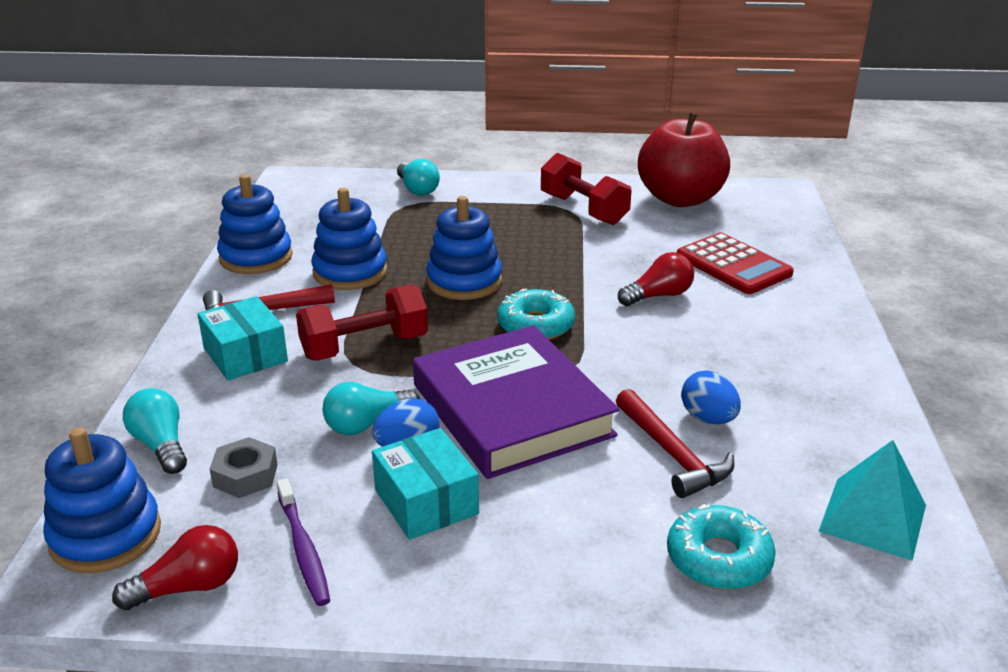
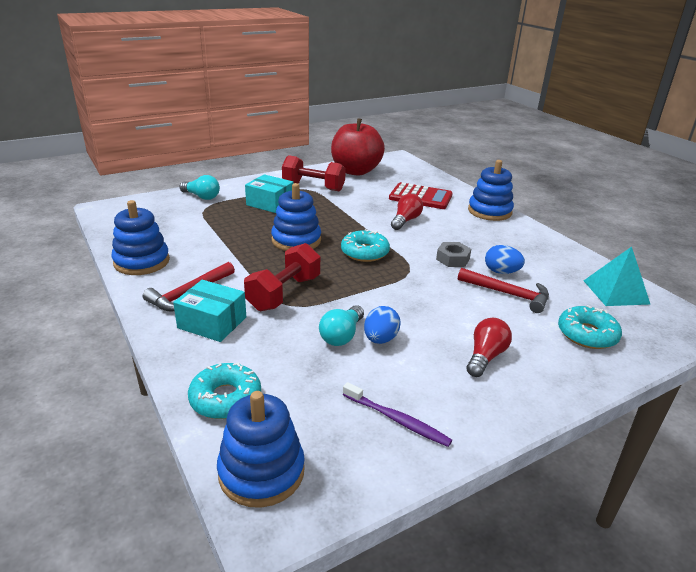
camera: 35 degrees left, 0 degrees up
red light bulb [112,525,238,611] -> red light bulb moved to [467,318,512,377]
turquoise light bulb [123,388,187,474] -> turquoise donut [188,362,261,419]
grey nut [210,437,278,498] -> grey nut moved to [436,242,471,267]
blue stacking toy [311,188,387,290] -> blue stacking toy moved to [468,160,514,221]
turquoise box [372,428,479,540] -> turquoise box moved to [245,174,294,213]
purple book [413,326,620,479] -> none

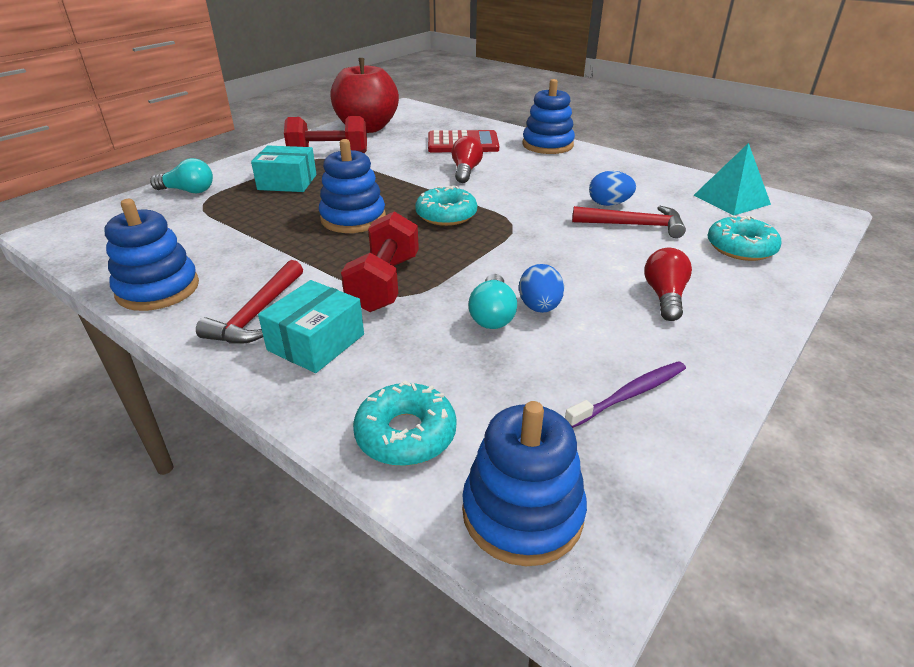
camera: 20 degrees left, 5 degrees up
turquoise box [173,280,246,342] -> turquoise box turned 60 degrees counterclockwise [258,280,364,373]
purple toothbrush [343,382,452,447] -> purple toothbrush turned 45 degrees counterclockwise [565,361,686,428]
grey nut [436,242,471,267] -> none

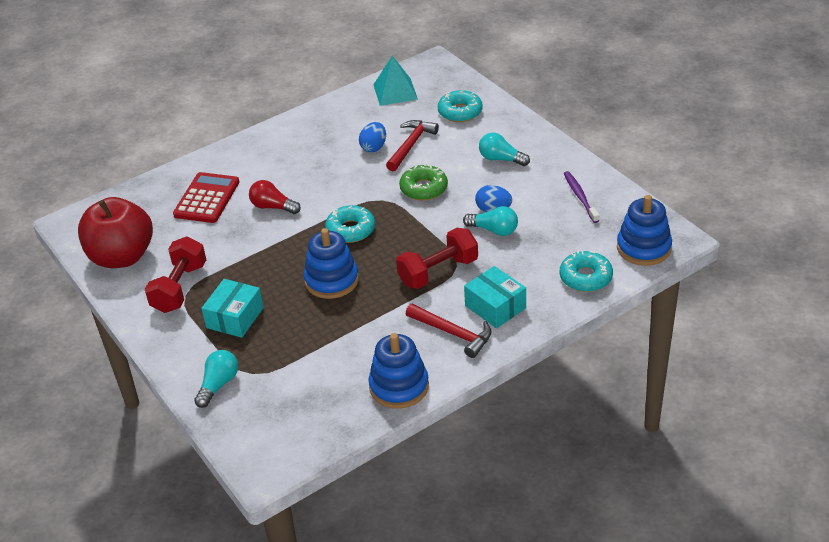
camera: 70 degrees left, 5 degrees up
red dumbbell [341,211,419,312] -> red dumbbell turned 60 degrees counterclockwise [396,228,478,289]
blue stacking toy [522,79,575,154] -> none
red light bulb [644,248,692,321] -> turquoise light bulb [479,132,530,166]
none -> green donut [399,164,448,201]

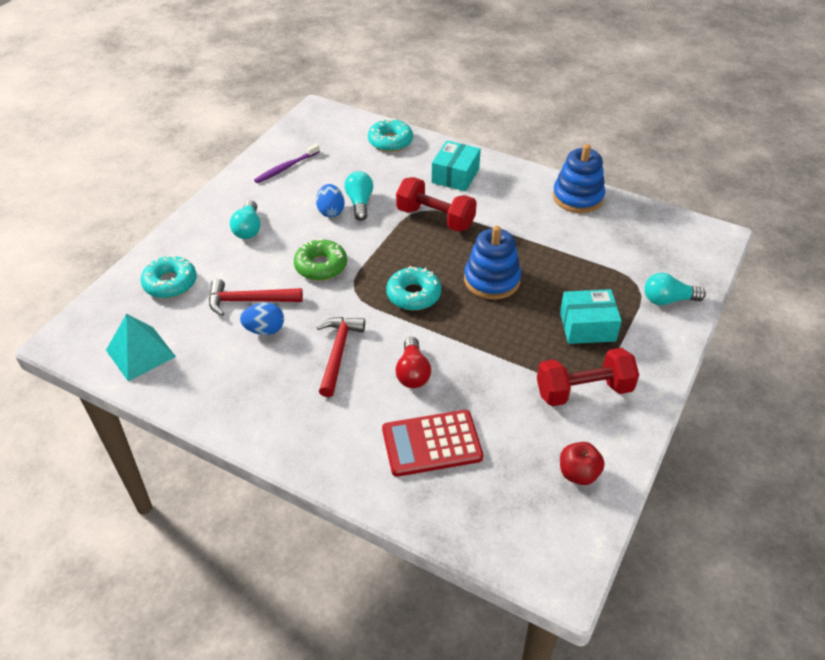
camera: 120 degrees left, 5 degrees up
red apple [78,197,153,268] -> red apple [560,442,605,485], size x0.46
red hammer [406,304,491,358] -> red hammer moved to [317,317,365,397]
blue stacking toy [617,195,672,266] -> none

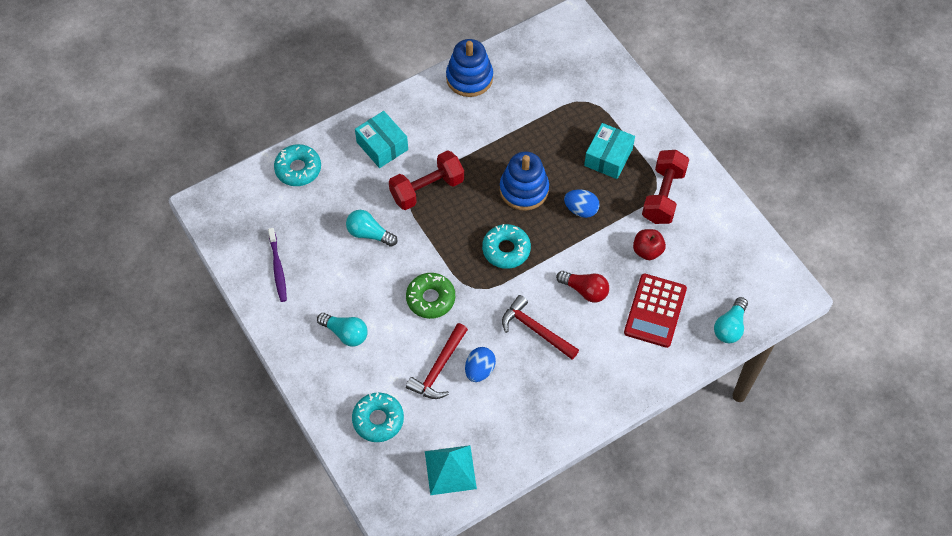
camera: 60 degrees left, 15 degrees up
blue egg [316,184,345,217] -> blue egg moved to [564,189,600,218]
red apple [560,442,605,485] -> red apple moved to [633,229,666,260]
turquoise light bulb [644,273,706,305] -> turquoise light bulb moved to [714,297,748,343]

